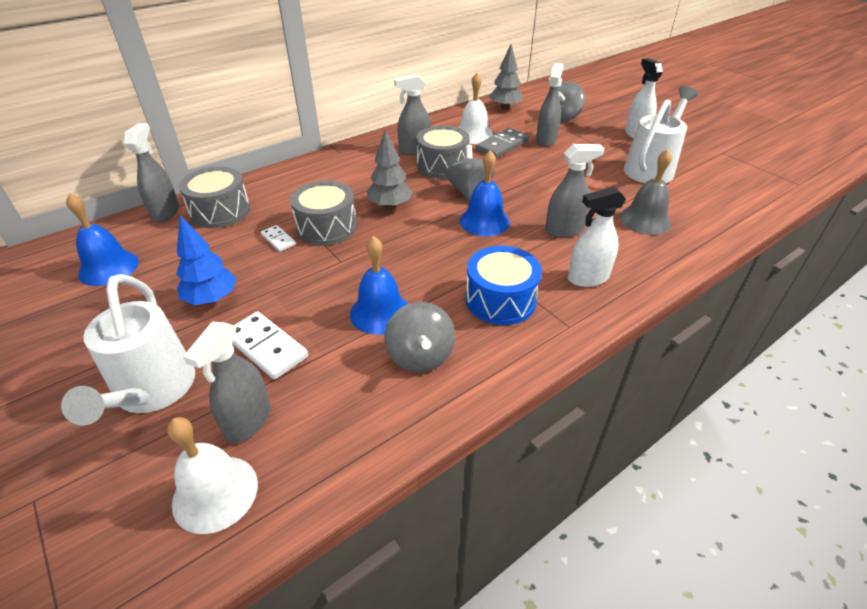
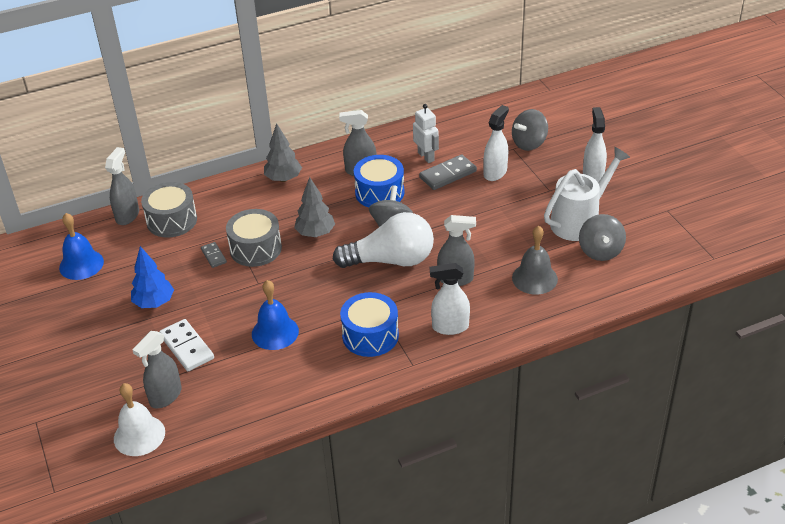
camera: 15 degrees right, 0 degrees up
white watering can [61,274,195,426] -> none
white domino [261,225,296,252] -> grey domino [201,242,227,268]
grey spinning top [385,302,455,372] -> grey spinning top moved to [579,214,626,261]
grey drum [416,125,469,179] -> blue drum [354,155,405,207]
white bell [458,73,493,144] -> white robot [413,104,439,163]
blue bell [460,150,510,236] -> white light bulb [333,212,434,268]
grey tree [489,44,523,110] -> grey tree moved to [264,123,302,182]
grey spray bottle [536,63,564,147] -> white spray bottle [483,105,509,181]

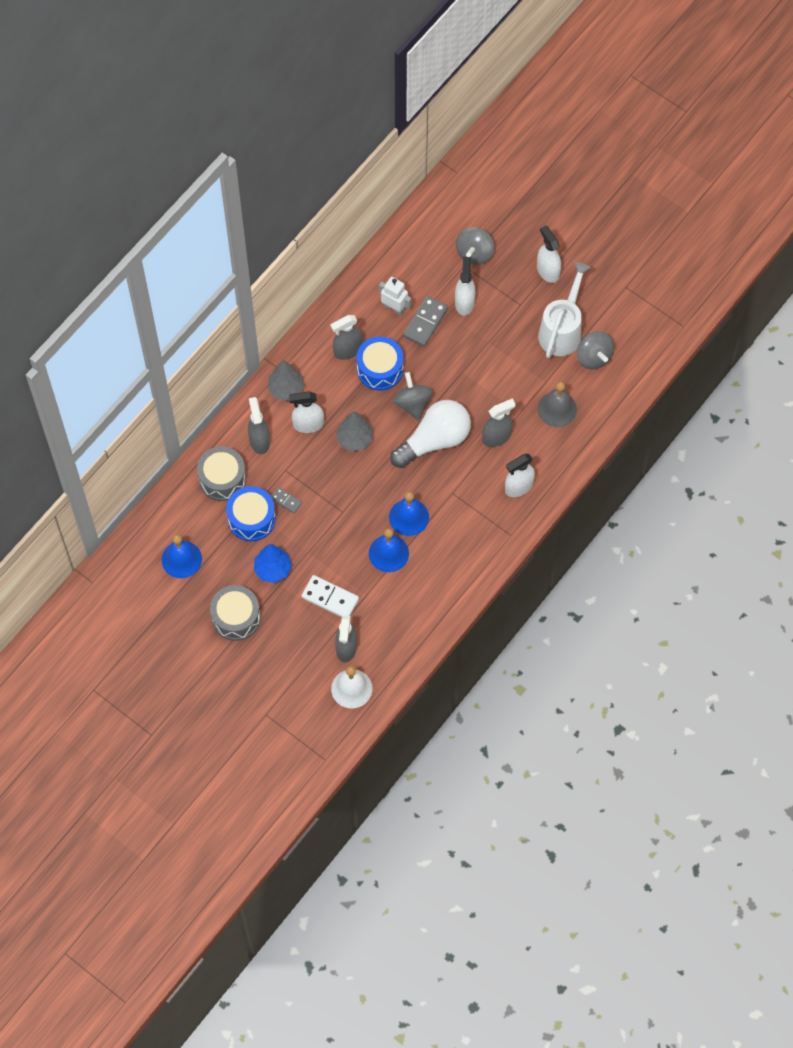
camera: 30 degrees left, 25 degrees up
grey spray bottle [105,147,139,225] -> grey spray bottle moved to [248,397,270,454]
grey drum [226,209,282,267] -> grey drum moved to [210,585,261,641]
blue drum [340,292,399,357] -> blue drum moved to [226,486,276,541]
none -> white spray bottle [289,391,324,433]
none -> blue bell [389,491,429,536]

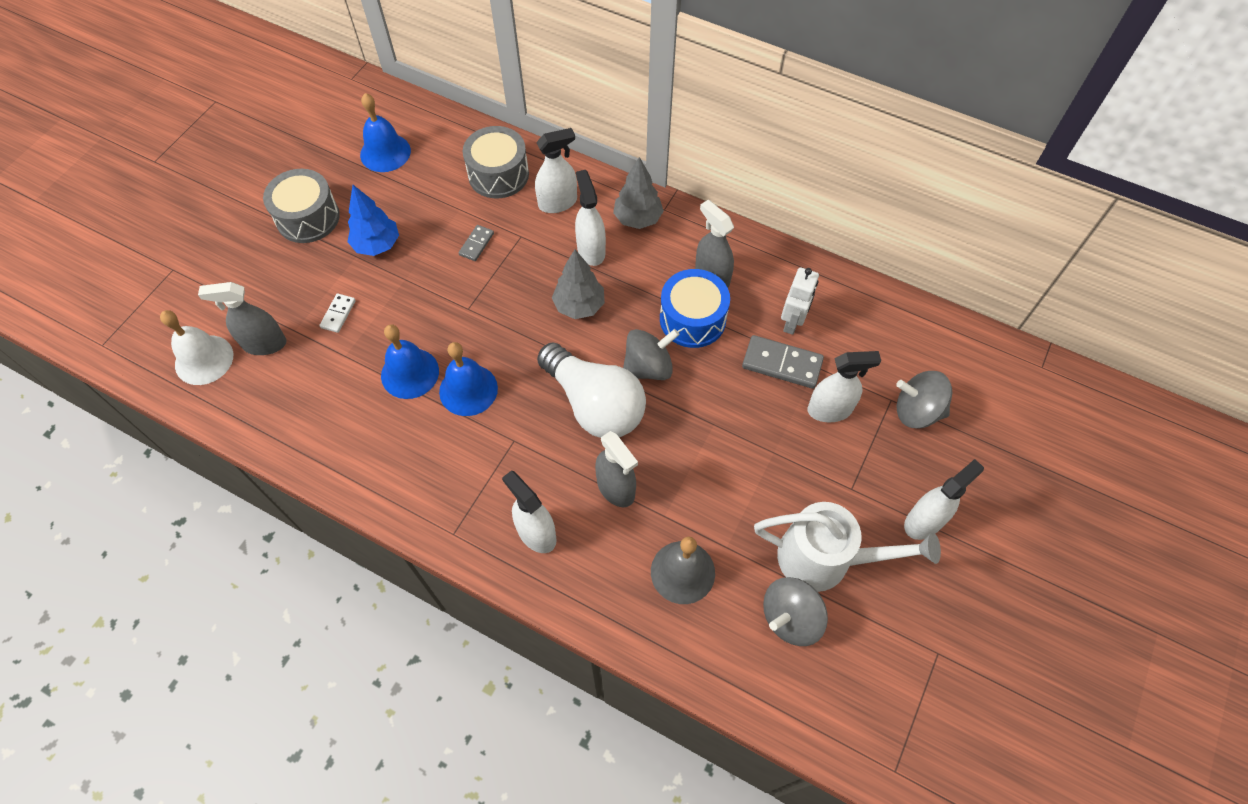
camera: 80 degrees right, 5 degrees down
blue drum [226,486,276,541] -> none
grey spray bottle [248,397,270,454] -> white spray bottle [535,128,577,213]
white domino [301,575,359,617] -> white domino [319,293,356,333], size x0.56

